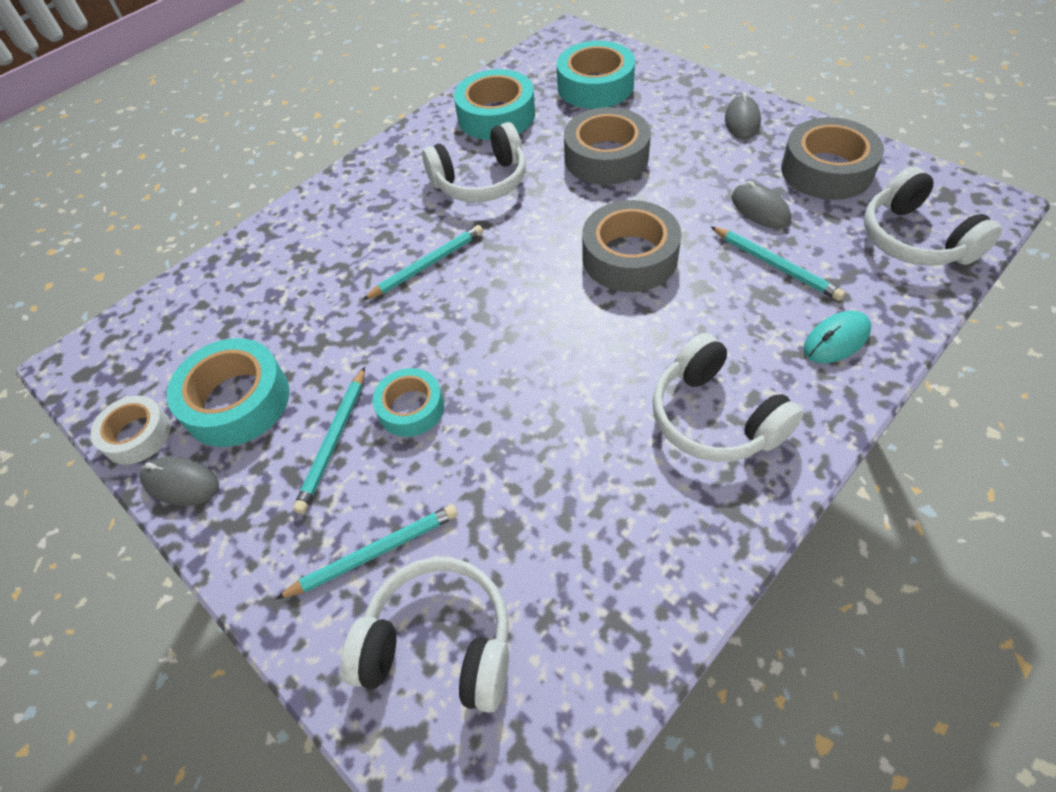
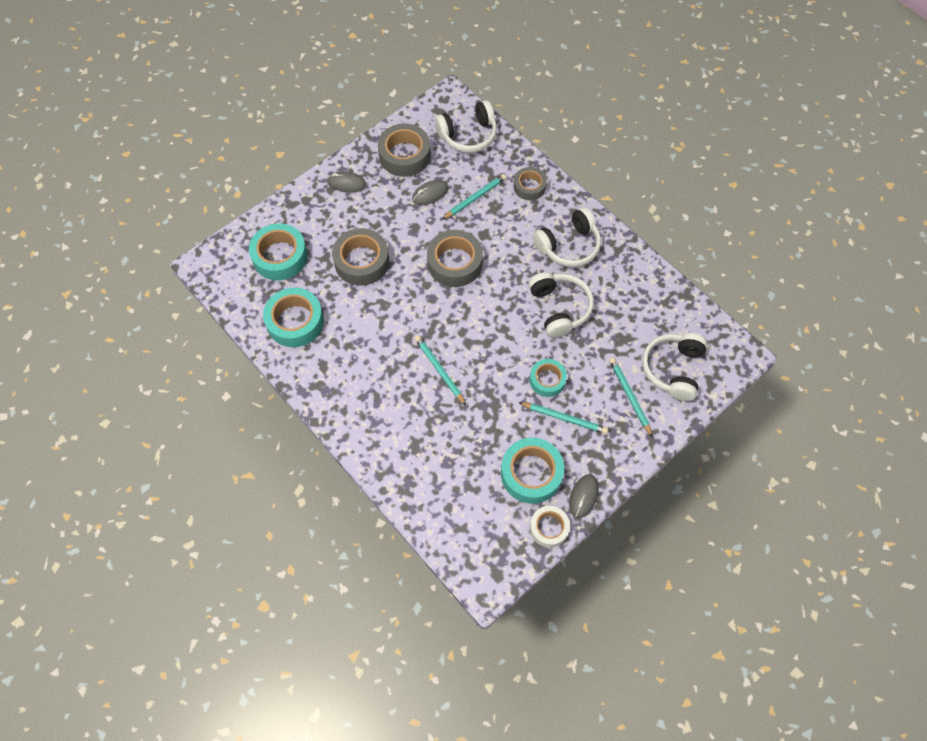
camera: 90 degrees left, 10 degrees up
white headphones [422,122,526,202] -> white headphones moved to [528,272,594,338]
turquoise mouse [804,311,871,363] -> grey tape [514,167,547,200]

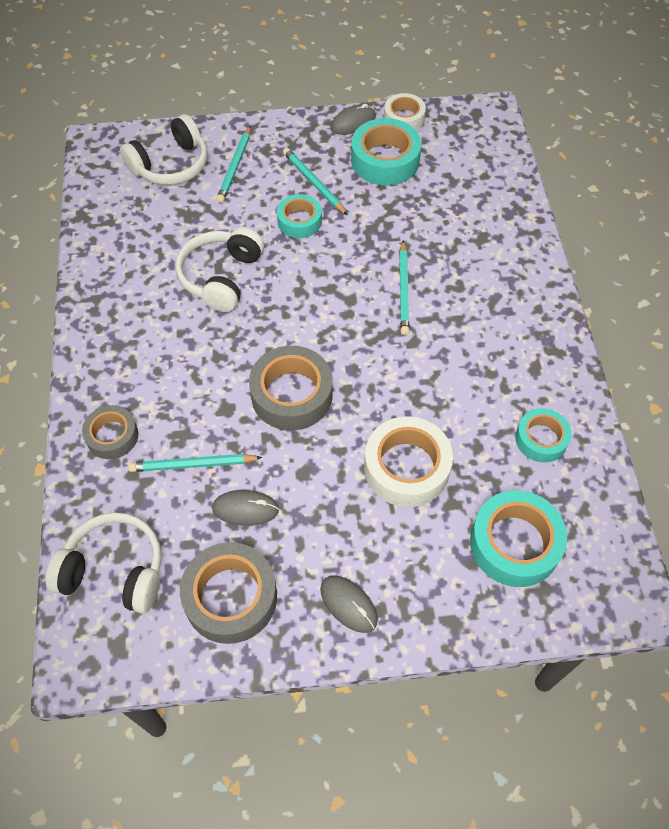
camera: 145 degrees left, 5 degrees down
turquoise tape [263,288,324,347] -> turquoise tape [515,408,572,463], size x0.62
grey tape [332,228,389,286] -> white tape [364,416,453,507]
white headphones [533,207,601,267] -> none

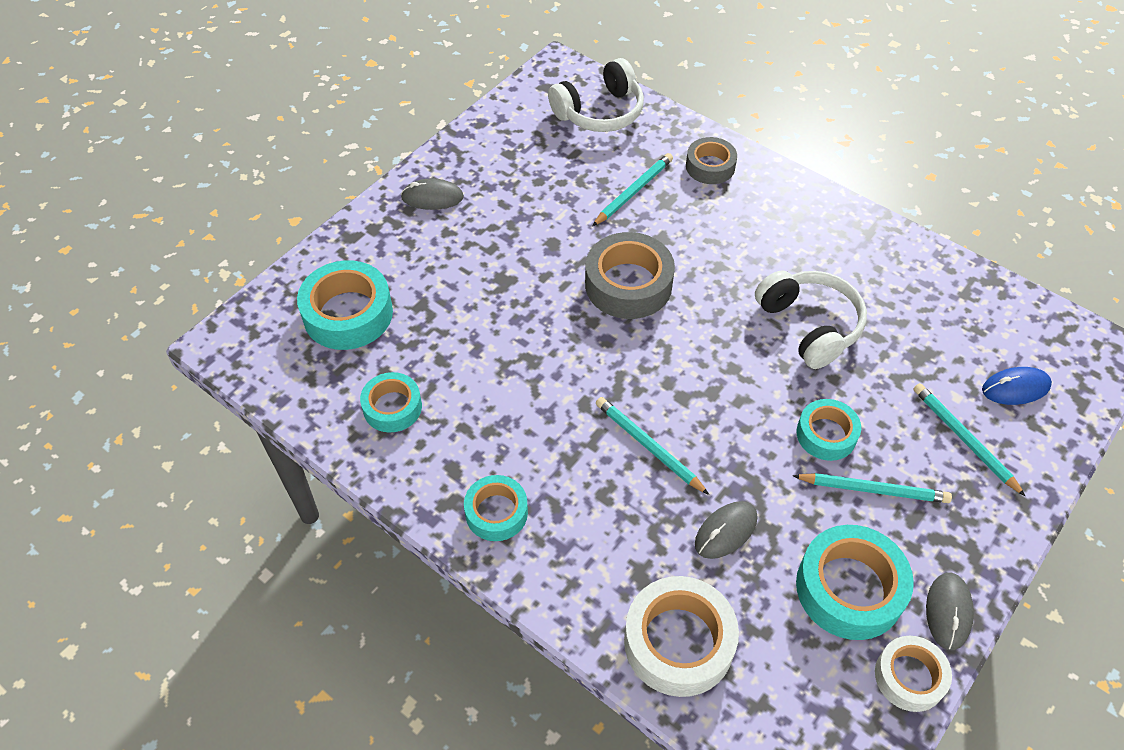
camera: 135 degrees right, 5 degrees down
white headphones [120,114,207,185] -> blue mouse [982,367,1052,405]
grey tape [180,542,277,644] -> none
grey mouse [212,490,279,526] -> grey mouse moved to [695,501,758,559]
white tape [364,416,453,507] -> white tape moved to [624,576,739,697]
none -> turquoise tape [464,475,528,541]

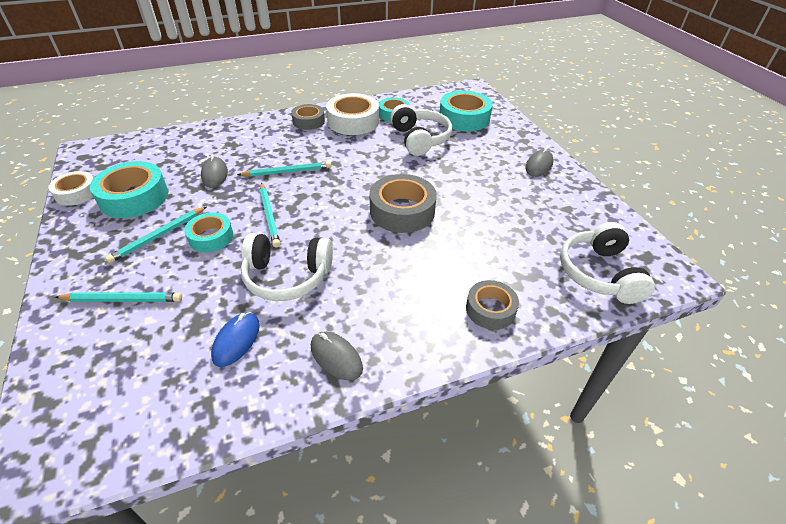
camera: 120 degrees right, 10 degrees down
turquoise tape [464,475,528,541] -> grey tape [291,104,325,130]
turquoise pencil [592,153,673,226] -> turquoise pencil moved to [260,183,280,248]
white tape [624,576,739,697] -> white tape moved to [326,93,379,135]
grey mouse [926,573,974,650] -> grey mouse moved to [311,331,363,381]
blue mouse [982,367,1052,405] -> blue mouse moved to [211,312,260,367]
none -> white headphones [390,104,452,156]

